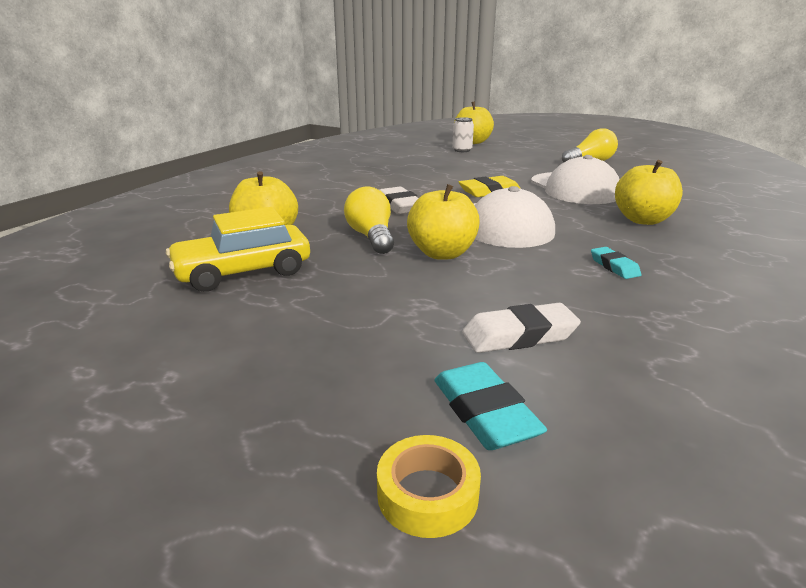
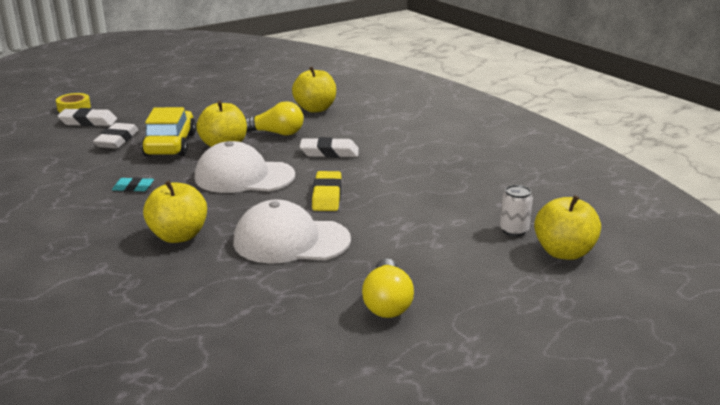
camera: 115 degrees right, 0 degrees up
yellow car [166,207,310,292] -> yellow car moved to [141,107,196,156]
turquoise eraser [435,362,547,450] -> white eraser [58,108,117,126]

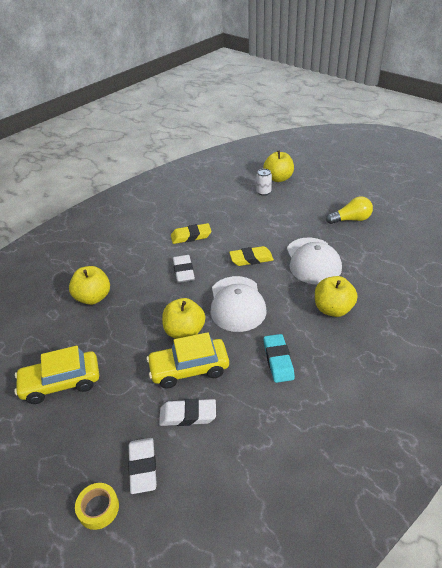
camera: 100 degrees left, 15 degrees up
turquoise eraser [112,177,154,192] -> turquoise eraser [264,334,295,383], size x1.60
yellow light bulb [245,101,304,136] -> none
none -> yellow car [14,346,99,404]
none -> yellow eraser [171,223,212,244]

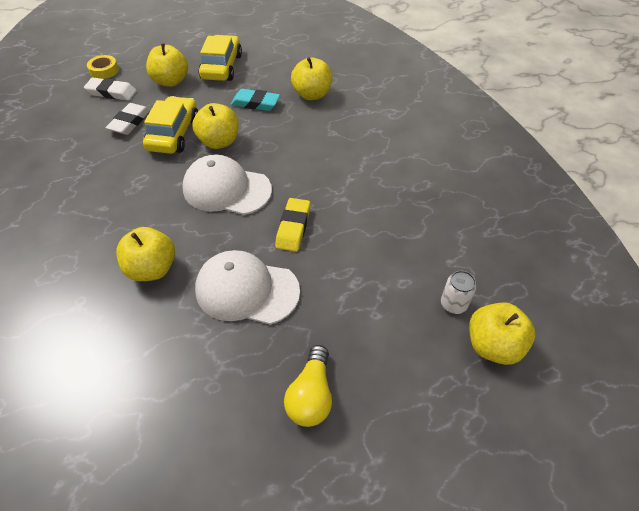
camera: 110 degrees right, 10 degrees up
yellow eraser [171,223,212,244] -> none
white eraser [173,255,195,283] -> none
turquoise eraser [264,334,295,383] -> turquoise eraser moved to [231,89,280,111]
none -> yellow apple [146,43,188,87]

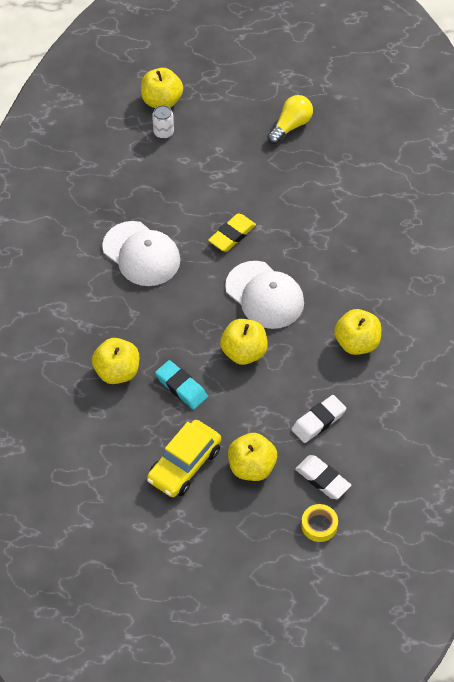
camera: 150 degrees left, 5 degrees up
yellow apple [116,227,175,281] -> yellow apple moved to [334,309,381,355]
yellow car [143,96,198,154] -> none
white cap [195,250,300,325] -> white cap moved to [102,221,180,286]

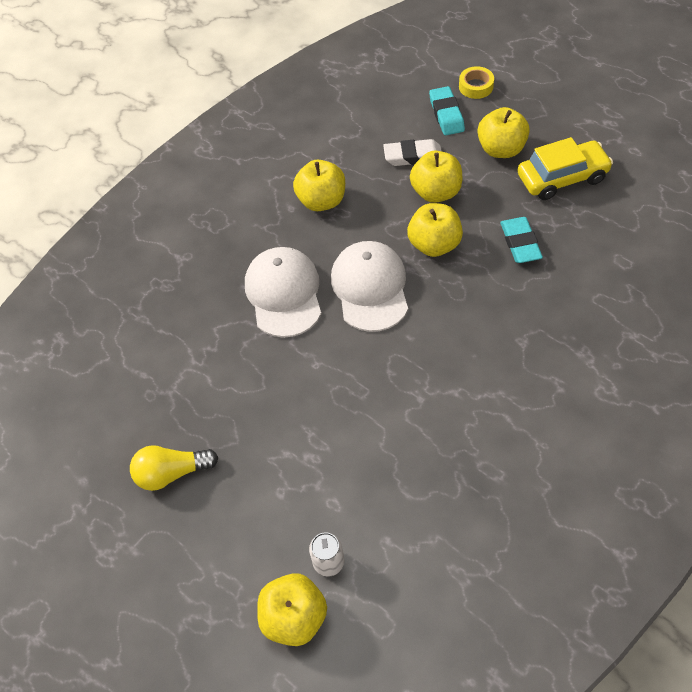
camera: 140 degrees left, 0 degrees up
yellow apple [92,338,139,384] -> yellow apple moved to [410,151,462,203]
white cap [102,221,180,286] -> white cap moved to [245,247,321,338]
yellow eraser [208,213,256,252] -> none
white eraser [295,455,351,499] -> turquoise eraser [429,86,465,135]

